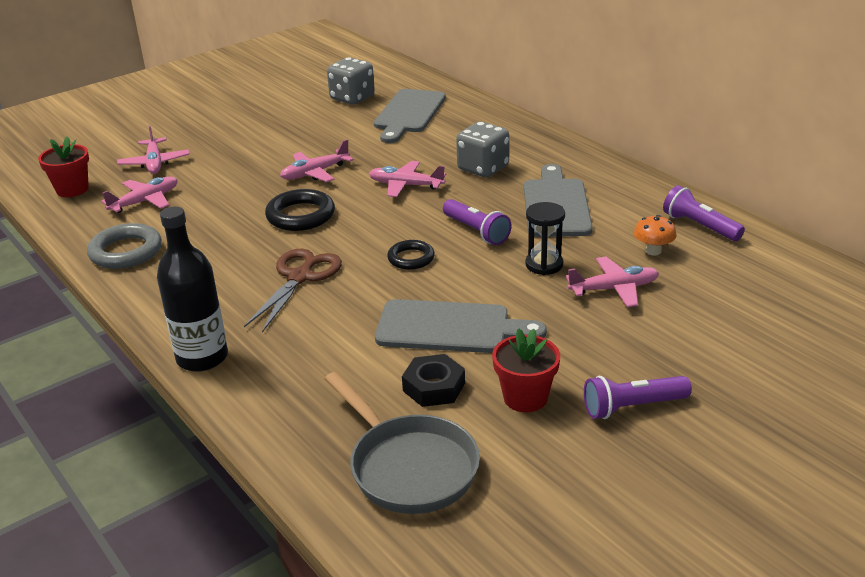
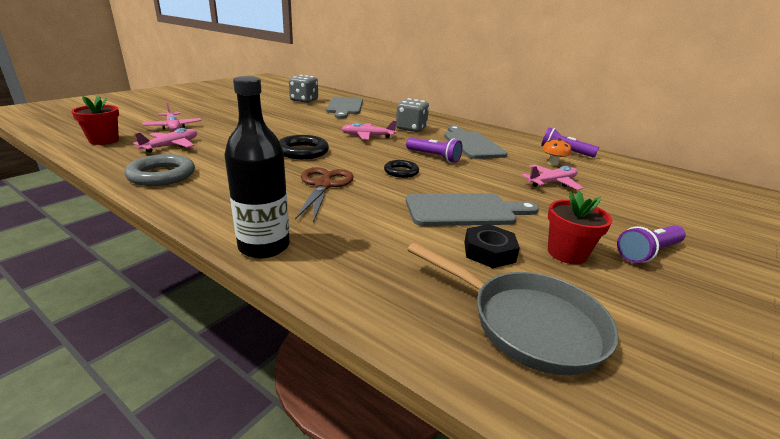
camera: 20 degrees left, 5 degrees down
pink plane [280,139,354,182] -> none
black hourglass [525,202,565,275] -> none

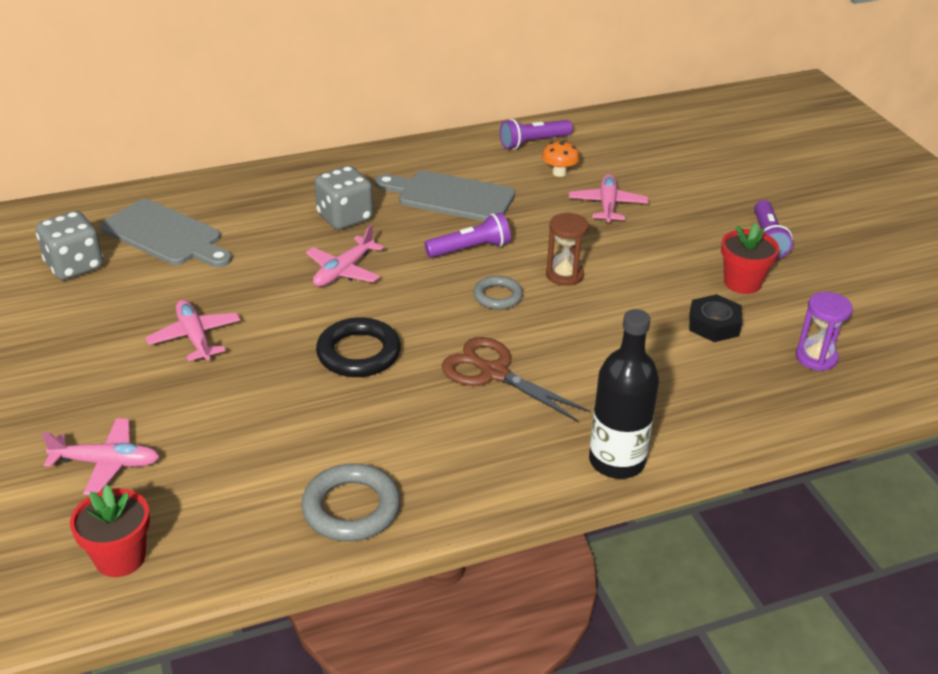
camera: 55 degrees left, 10 degrees up
pink plane [133,128,197,153] -> pink plane moved to [145,300,241,361]
black ring [384,160,419,178] -> grey ring [473,276,523,310]
grey cutting board [406,193,539,226] -> none
grey pan [407,242,619,375] -> purple hourglass [796,292,853,371]
none -> brown hourglass [546,213,589,286]

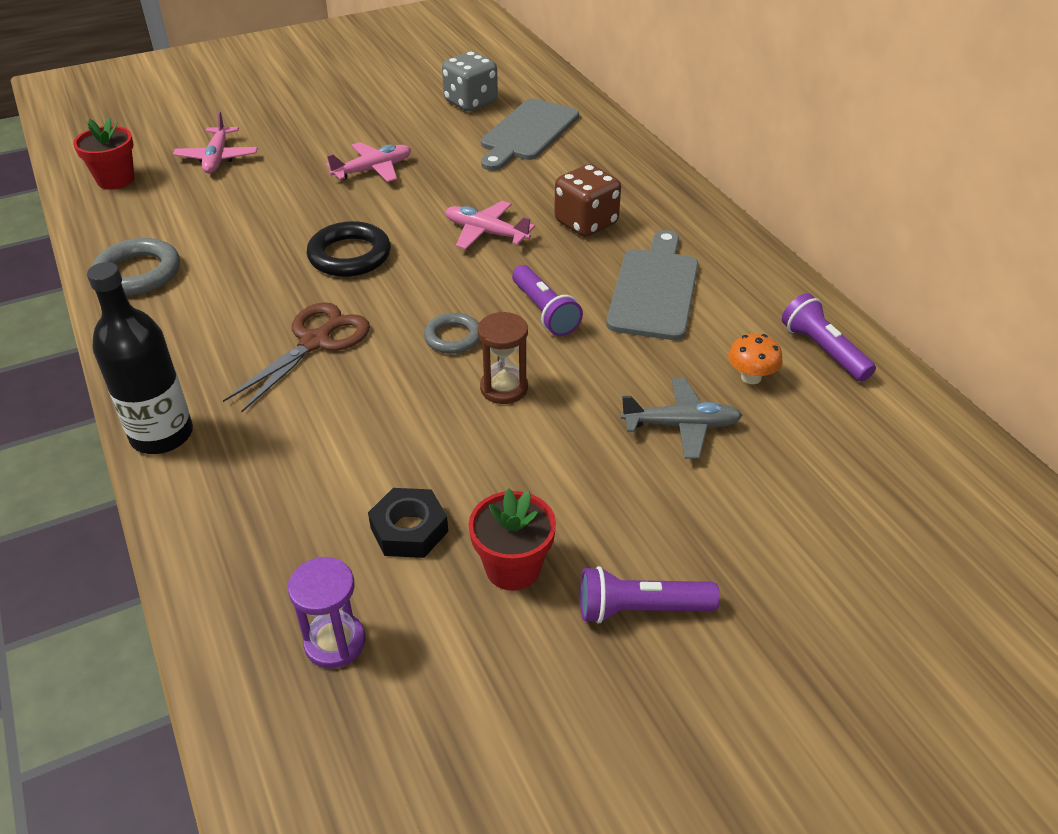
camera: 85 degrees right, 5 degrees up
grey dice [314,166,373,230] -> brown dice [554,164,621,237]
pink plane [569,174,649,223] -> grey plane [620,378,743,459]

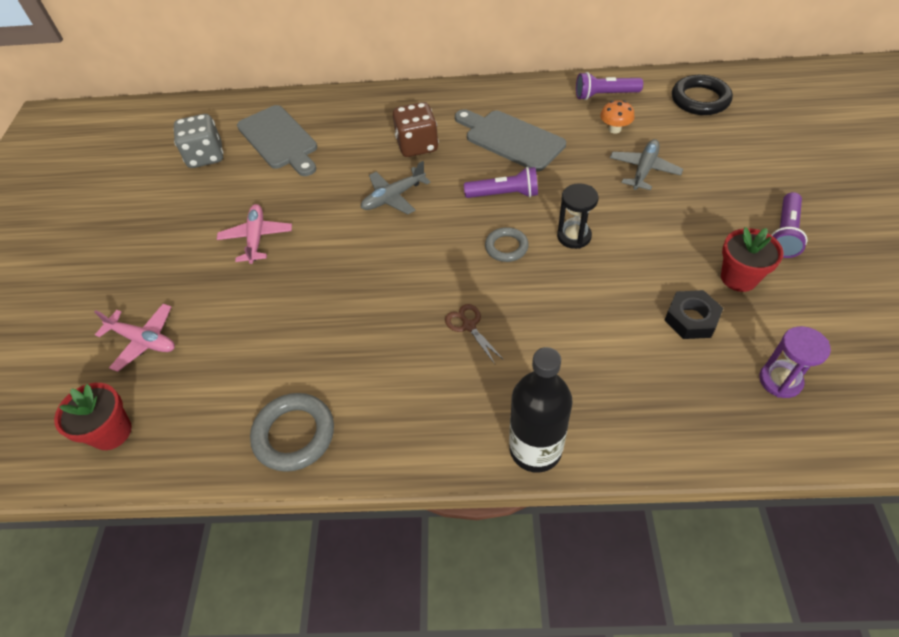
camera: 60 degrees left, 10 degrees up
brown scissors [223,302,370,412] -> brown scissors [445,304,504,364], size x0.56
black ring [307,221,391,277] -> black ring moved to [672,75,733,115]
pink plane [446,201,535,249] -> grey plane [361,161,431,214]
brown hourglass [478,312,528,404] -> black hourglass [557,183,598,249]

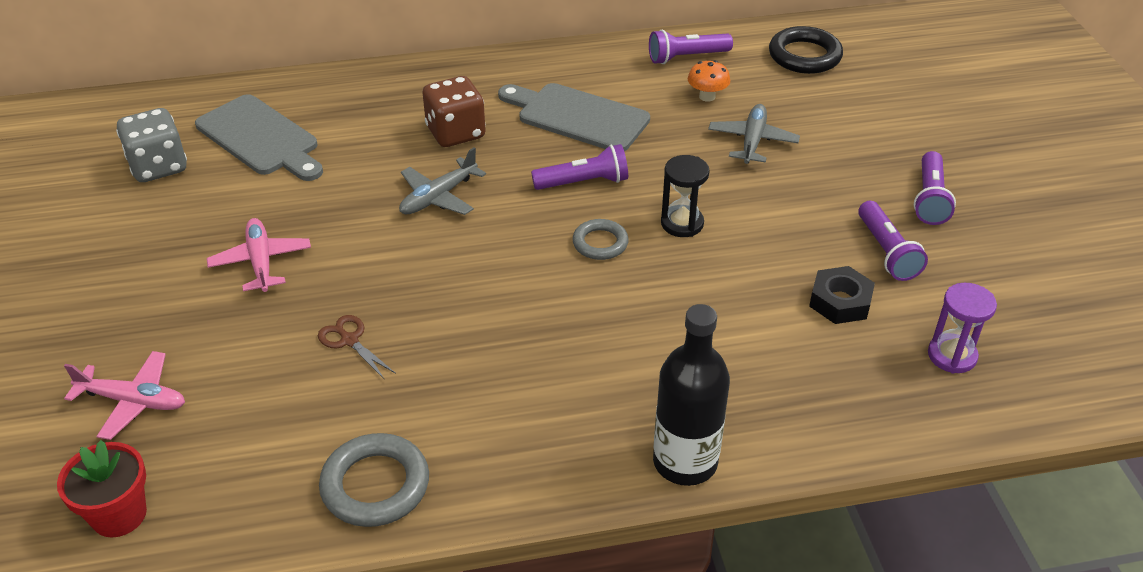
camera: 15 degrees left, 10 degrees down
brown scissors [445,304,504,364] -> brown scissors moved to [318,315,396,380]
red flower pot [721,227,783,292] -> purple flashlight [858,201,928,281]

